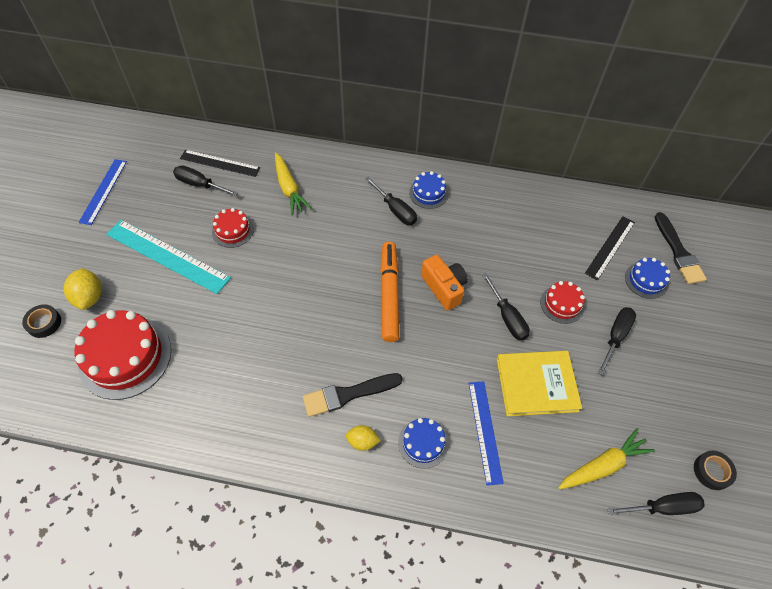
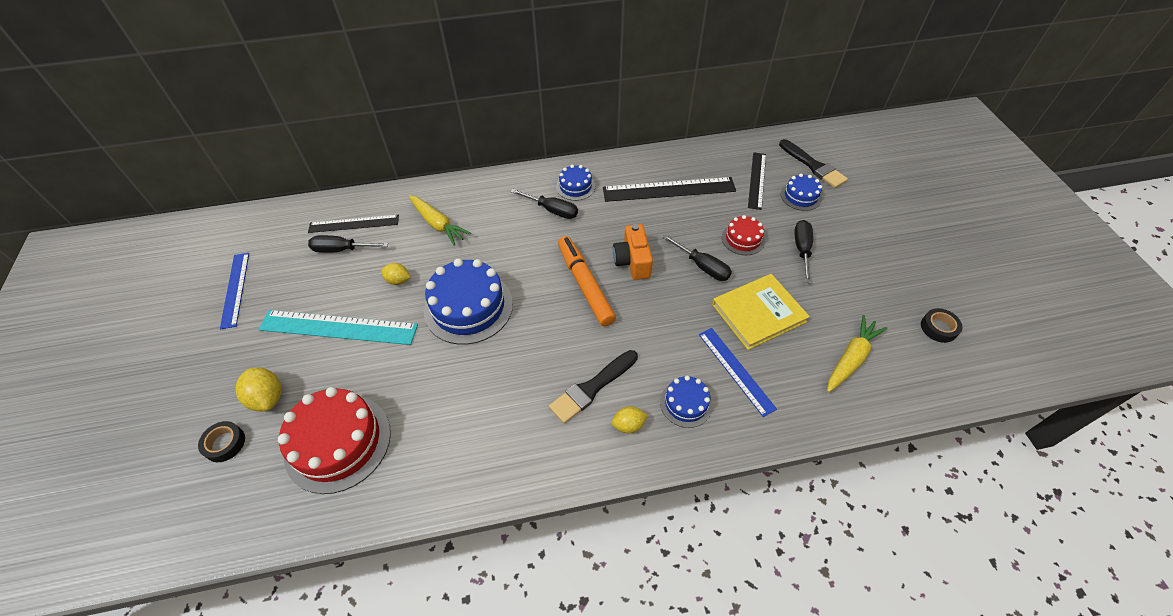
camera: 20 degrees left, 5 degrees down
red cake [212,208,254,248] -> yellow lemon [381,263,410,285]
orange camera [421,255,468,311] -> orange camera turned 135 degrees counterclockwise [613,224,653,280]
black screwdriver [607,492,705,515] -> none
none -> blue cake [424,258,513,345]
none -> black ruler [603,177,736,202]

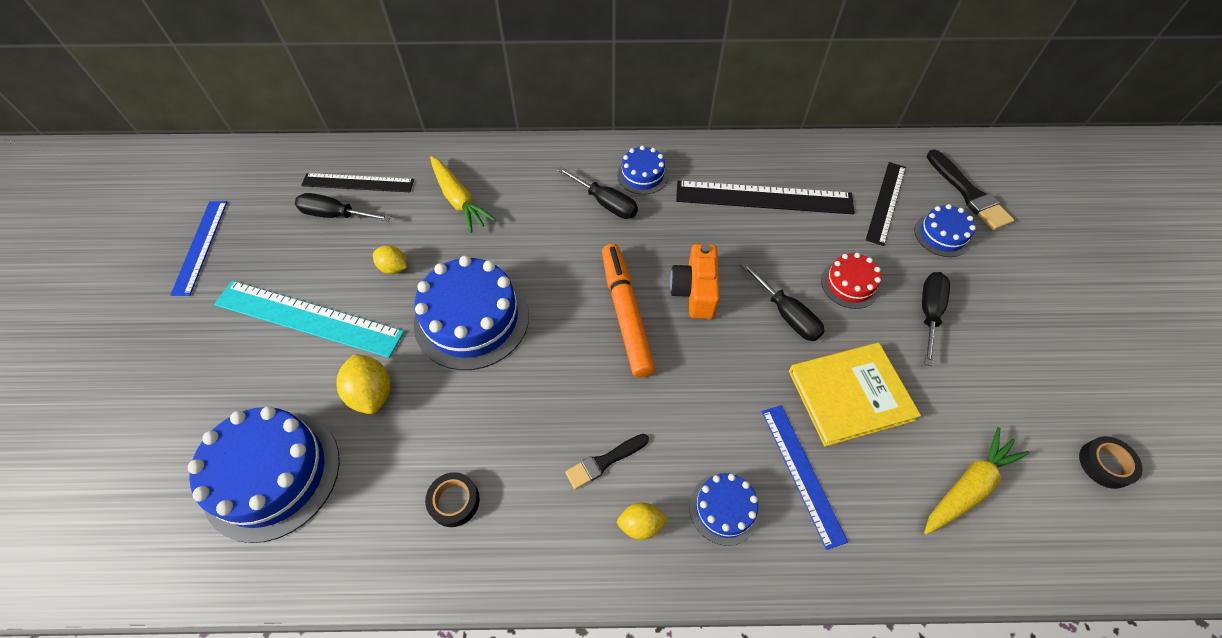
camera: 10 degrees right, 5 degrees up
black tape [198,421,245,462] -> black tape moved to [425,472,480,527]
yellow lemon [235,367,282,411] -> yellow lemon moved to [336,354,390,414]
red cake [278,387,391,494] -> blue cake [188,406,340,543]
black brush [549,350,638,424] -> black brush [565,434,649,489], size x0.64

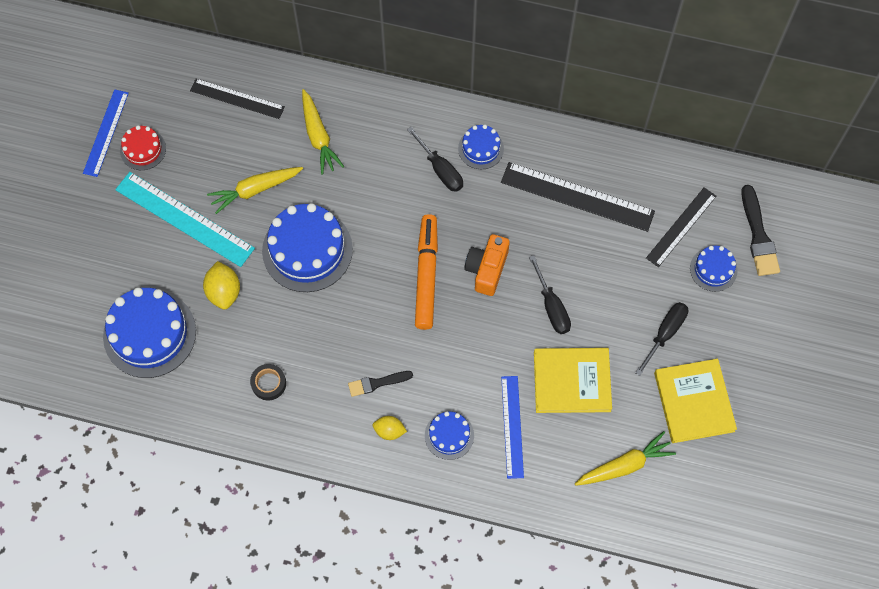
camera: 15 degrees right, 10 degrees up
black screwdriver [295,193,391,221] -> none
yellow lemon [373,245,407,274] -> yellow carrot [207,167,303,214]
red cake [821,253,881,309] -> red cake moved to [120,125,166,170]
black tape [1079,436,1143,489] -> none
none -> yellow book [654,359,737,443]

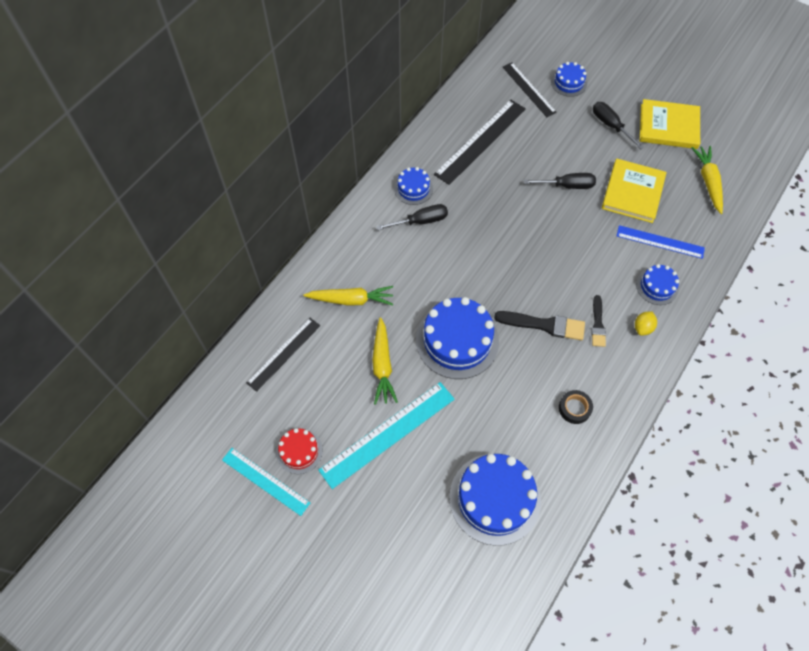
camera: 70 degrees left, 5 degrees down
blue ruler [83,89,129,177] -> turquoise ruler [222,448,310,516]
yellow lemon [203,261,240,310] -> none
orange marker [415,214,438,330] -> none
orange camera [464,234,510,296] -> none
black brush [741,185,780,276] -> black brush moved to [494,311,585,340]

